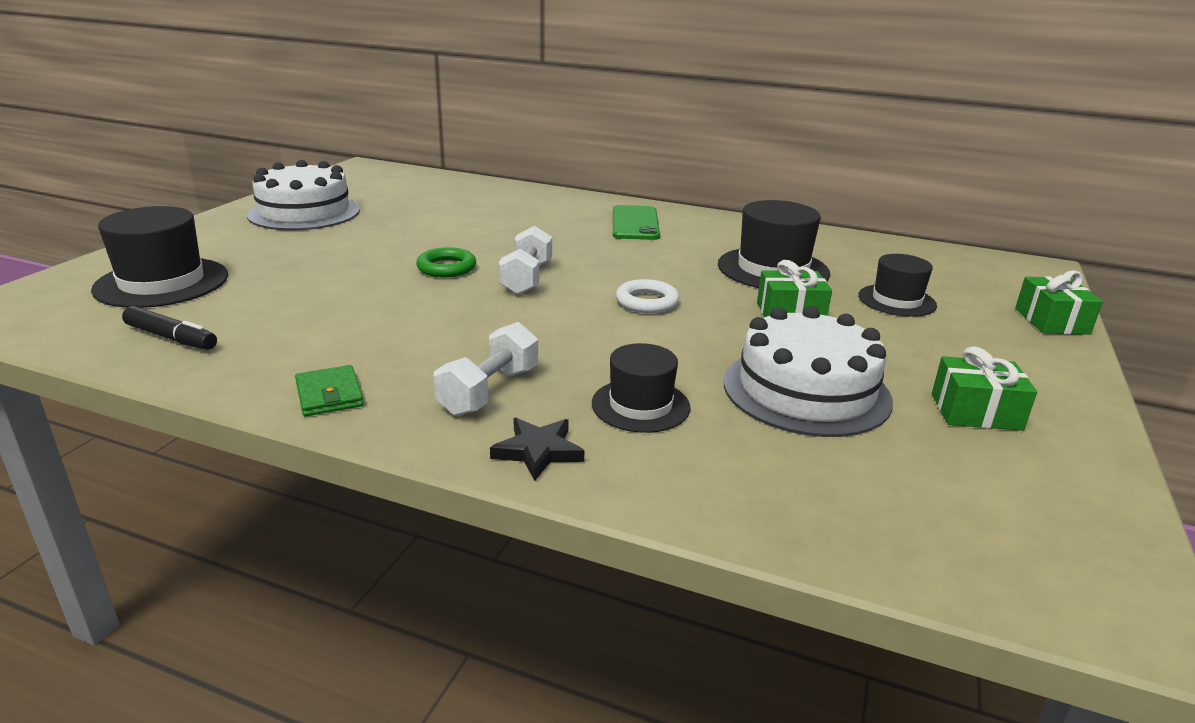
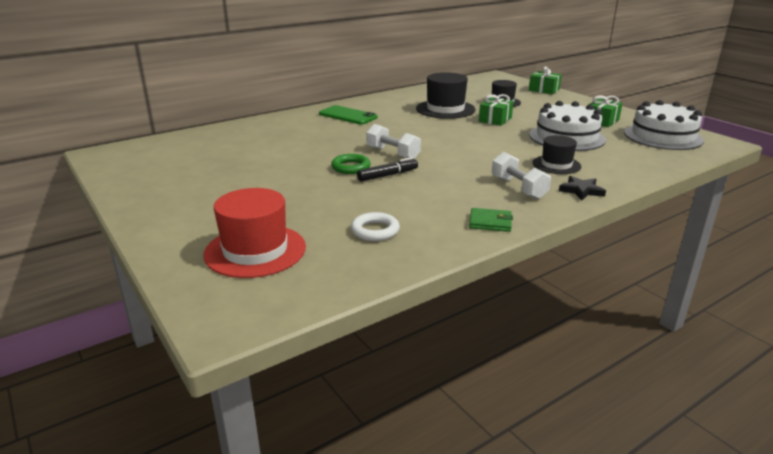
camera: 55 degrees left, 0 degrees up
black hat [91,206,228,308] -> red hat [203,188,306,278]
black marker [122,306,217,350] -> black marker moved to [357,157,418,182]
white cake [247,160,360,231] -> white cake moved to [624,100,704,150]
white ring [616,279,679,313] -> white ring moved to [351,212,400,241]

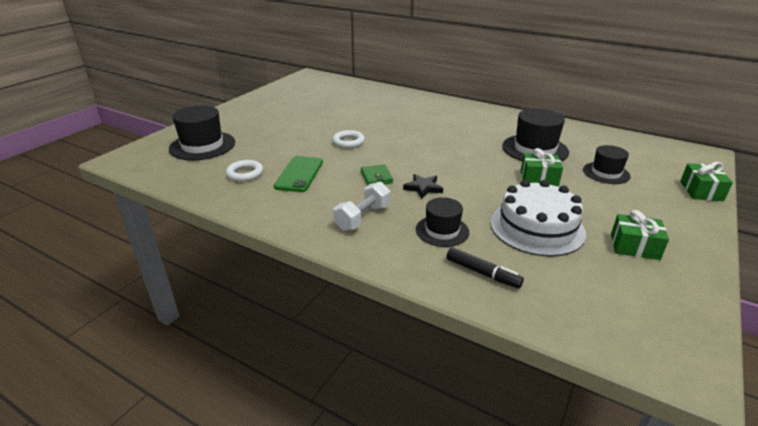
camera: 65 degrees right, 5 degrees up
red hat [203,188,306,278] -> black hat [169,106,235,160]
green phone [319,105,378,124] -> green phone moved to [274,156,323,192]
green ring [331,154,371,174] -> white ring [332,130,365,148]
black marker [357,157,418,182] -> black marker moved to [446,247,524,288]
white dumbbell [366,124,421,160] -> none
green wallet [469,208,513,232] -> green wallet moved to [361,164,393,185]
black star [559,176,606,201] -> black star moved to [403,174,443,199]
white cake [624,100,704,150] -> none

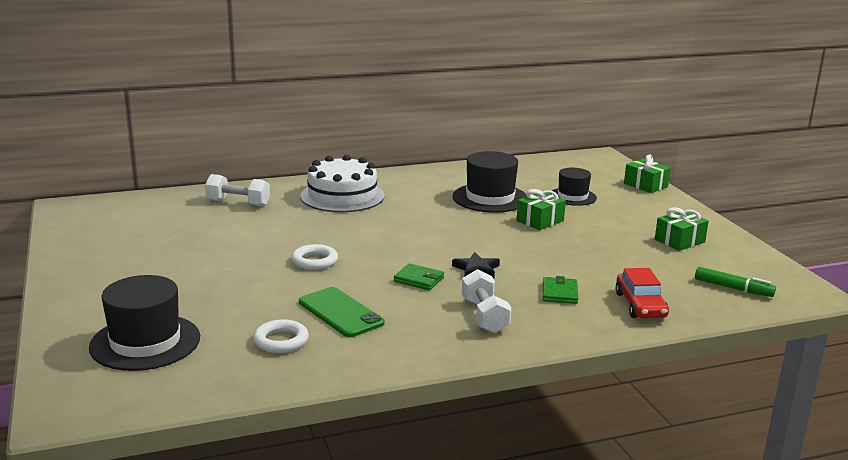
camera: 50 degrees left, 10 degrees down
black hat [416,197,469,247] -> green wallet [543,276,578,304]
black marker [446,247,524,288] -> red car [615,268,669,318]
white cake [490,180,586,257] -> white cake moved to [300,155,384,212]
none -> white dumbbell [205,174,270,206]
none -> green marker [695,267,776,297]

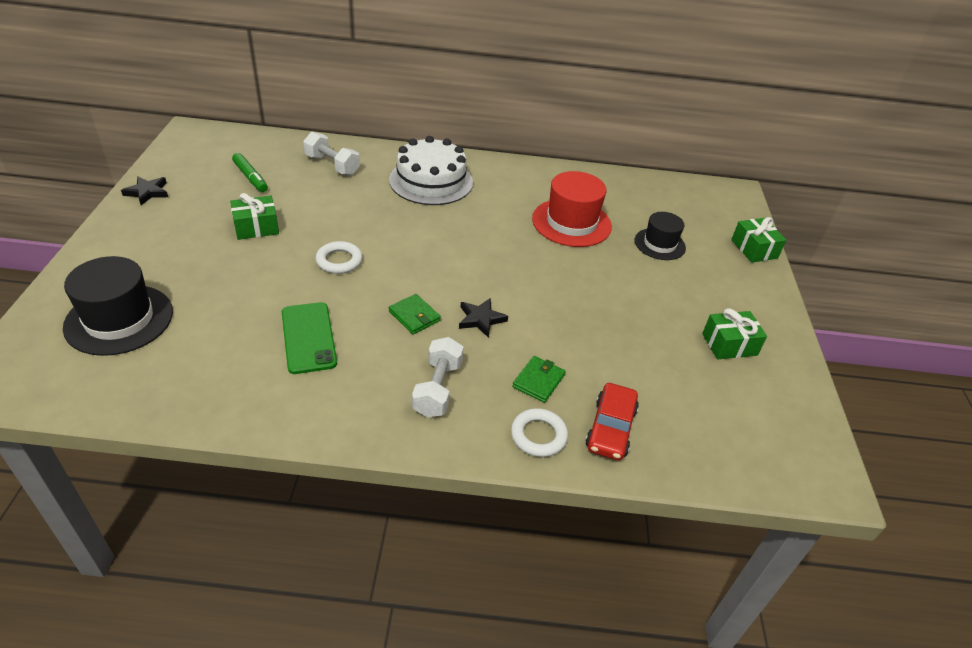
camera: 20 degrees right, 20 degrees up
white ring [253,319,309,353] -> white ring moved to [511,408,568,457]
black hat [452,151,527,213] -> red hat [532,171,612,247]
green gift [517,189,566,230] -> green gift moved to [230,193,279,240]
green marker [695,267,776,297] -> green marker moved to [232,153,268,192]
none -> black star [121,176,168,205]

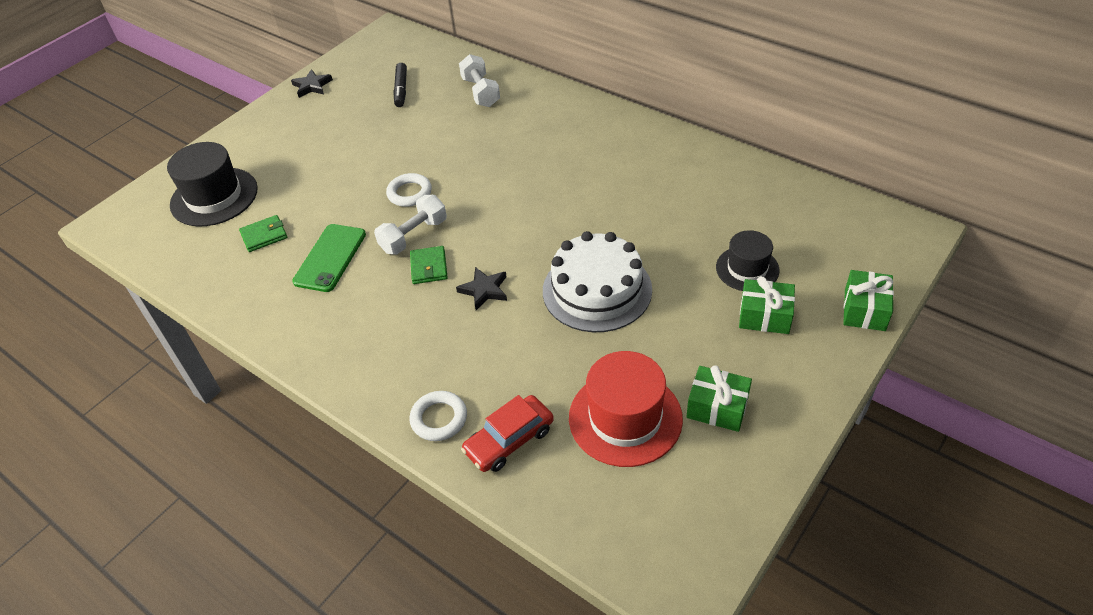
camera: 40 degrees right, 5 degrees up
green gift [230,193,279,240] -> green gift moved to [739,276,795,334]
green marker [232,153,268,192] -> black marker [393,63,407,107]
white cake [389,136,473,205] -> white cake moved to [543,231,652,332]
white dumbbell [412,337,464,418] -> white dumbbell moved to [374,195,447,254]
green wallet [512,356,566,403] -> green wallet moved to [239,215,287,252]
red hat [532,171,612,247] -> red hat moved to [569,351,683,467]

